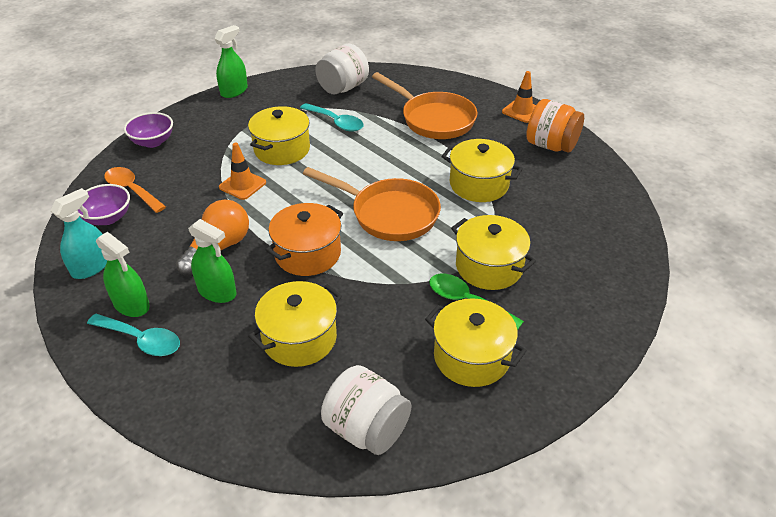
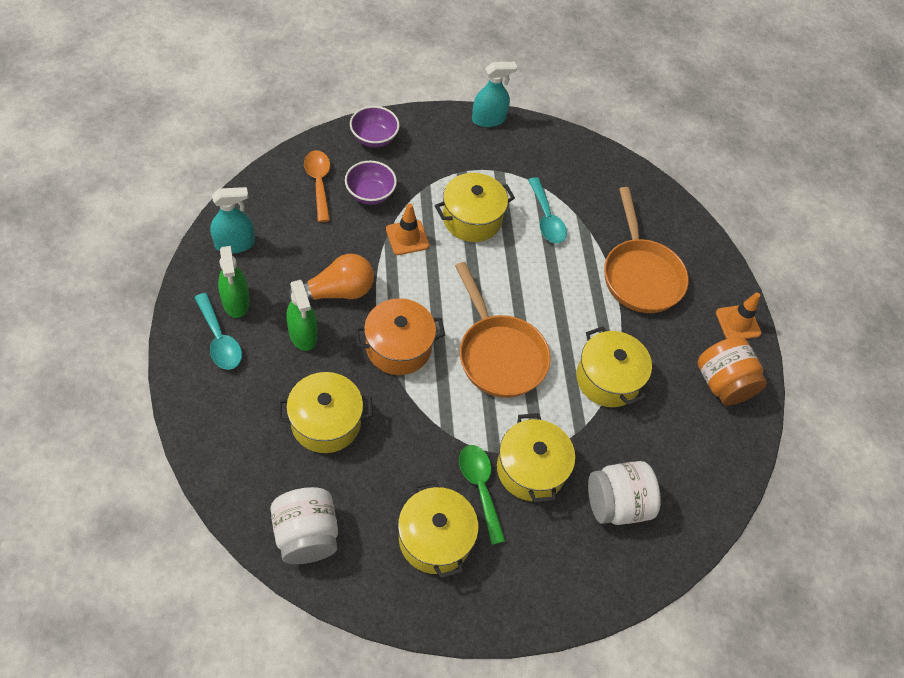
camera: 30 degrees right, 15 degrees up
purple bowl [78,184,130,225] -> purple bowl moved to [345,160,397,205]
green spray bottle [214,25,248,98] -> turquoise spray bottle [472,62,517,127]
white jar [315,44,369,95] -> white jar moved to [588,461,661,525]

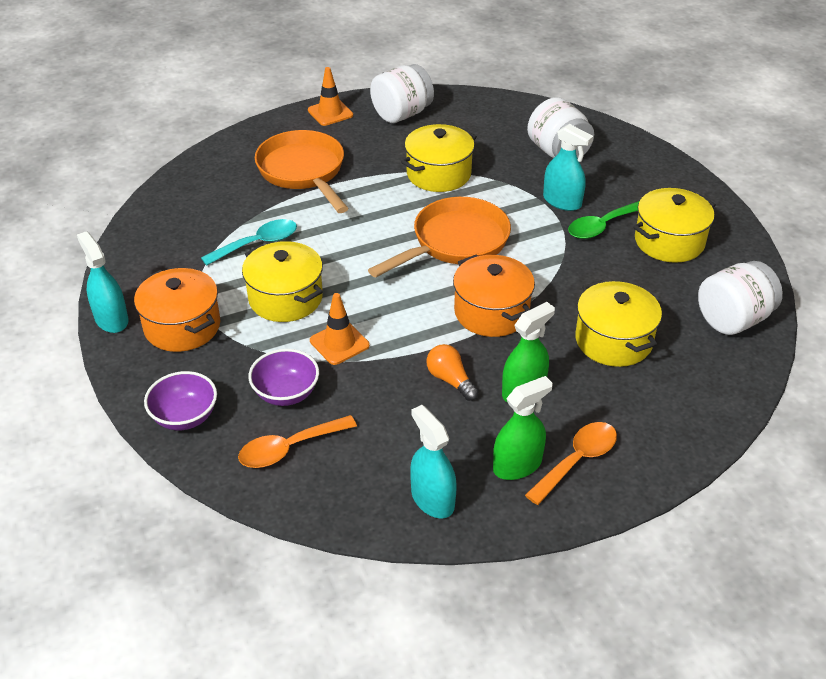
camera: 100 degrees left, 15 degrees down
turquoise spoon [194,293,242,370] -> orange spoon [525,422,617,505]
orange light bulb [287,254,374,302] -> orange light bulb [427,344,479,401], size x0.62
yellow pot [497,413,575,503] -> turquoise spray bottle [543,124,593,211]
orange pan [604,187,689,313] -> orange pan turned 90 degrees counterclockwise [255,130,349,213]
orange jar [697,337,767,406] -> white jar [370,64,434,123]
none -> orange pot [134,268,220,352]

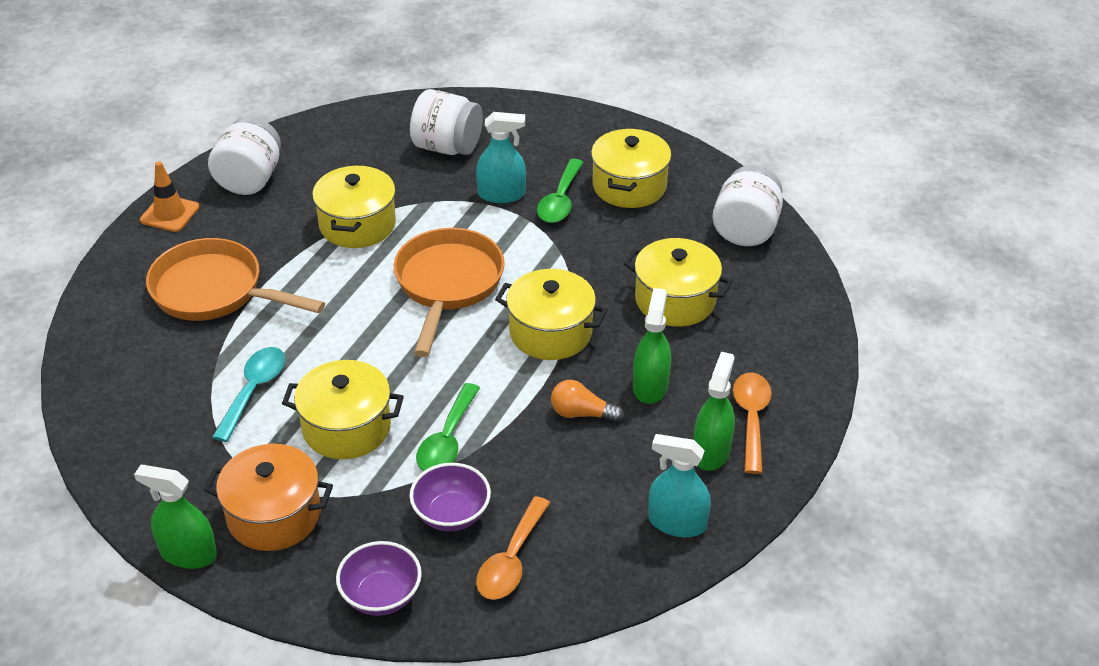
camera: 40 degrees left, 0 degrees up
turquoise spray bottle [77,231,129,333] -> green spray bottle [134,465,217,569]
orange traffic cone [310,293,370,365] -> green spoon [416,383,480,471]
orange pot [453,254,535,337] -> yellow pot [495,269,607,360]

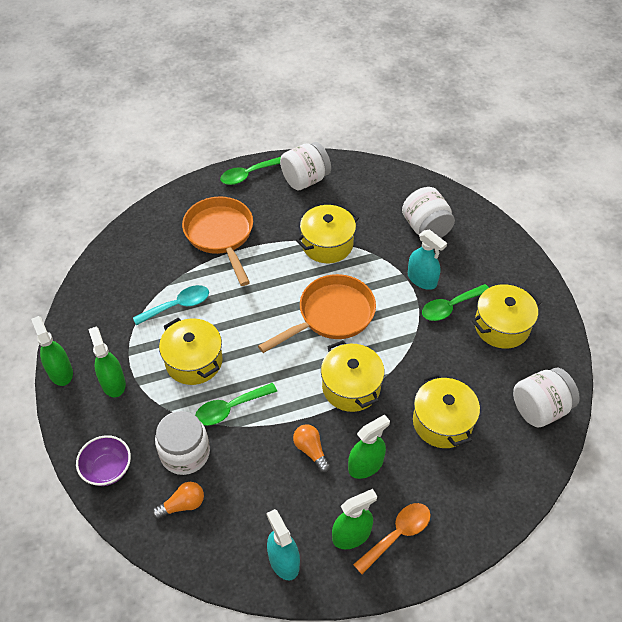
camera: 45 degrees right, 10 degrees up
orange traffic cone [140,161,199,232] -> green spoon [220,157,281,185]
orange pot [204,444,333,551] -> green spray bottle [88,327,126,397]
purple bowl [409,463,491,531] -> white jar [155,411,210,475]
orange spoon [476,496,550,600] -> orange light bulb [152,482,204,519]

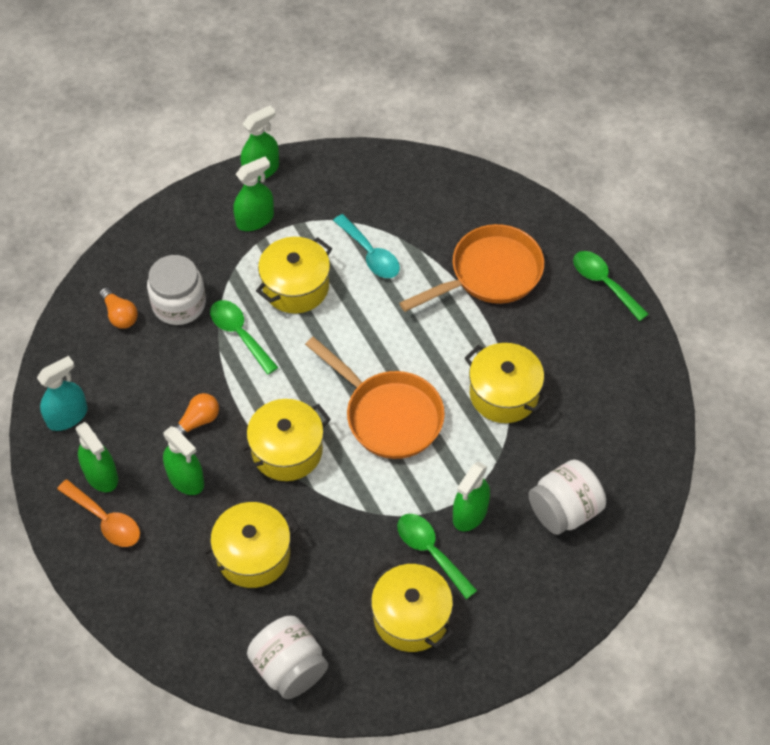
camera: 80 degrees right, 5 degrees up
purple bowl [76,435,131,486] -> none
white jar [280,142,331,190] -> none
turquoise spray bottle [408,229,447,290] -> green spray bottle [453,462,490,531]

